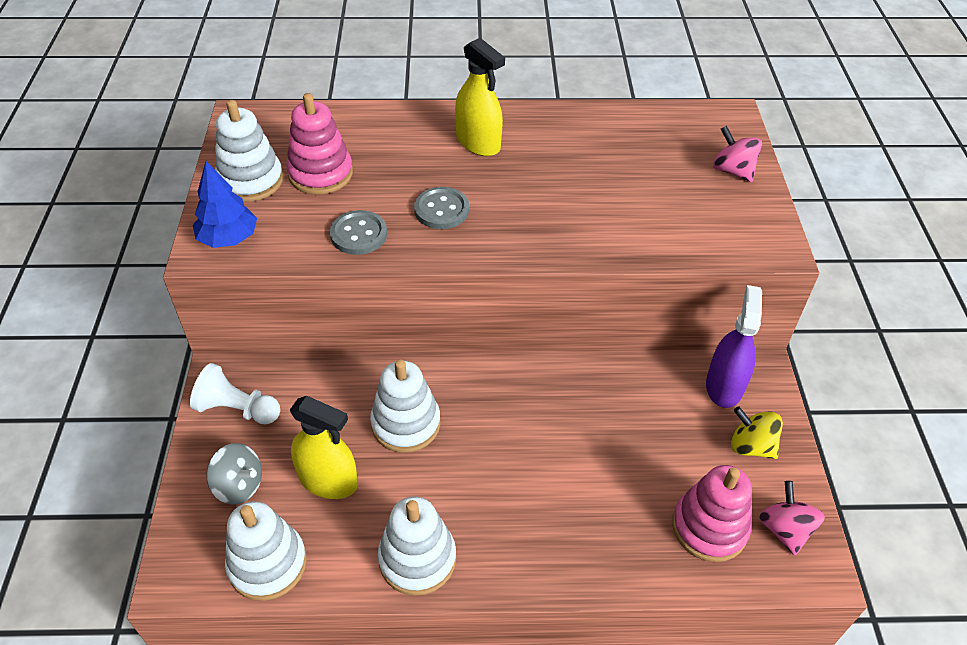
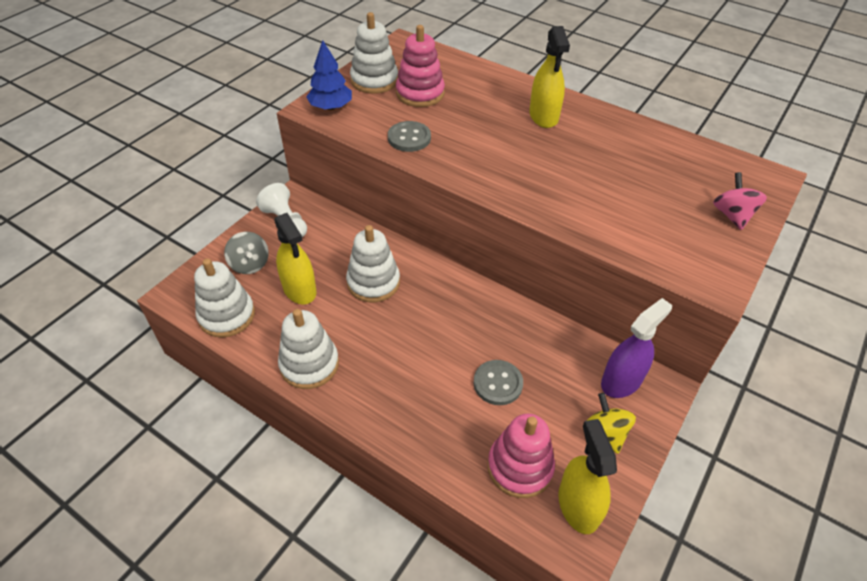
camera: 35 degrees right, 0 degrees up
grey button [414,187,469,229] -> grey button moved to [474,360,523,405]
pink spinning top [759,481,825,556] -> yellow spray bottle [558,419,617,534]

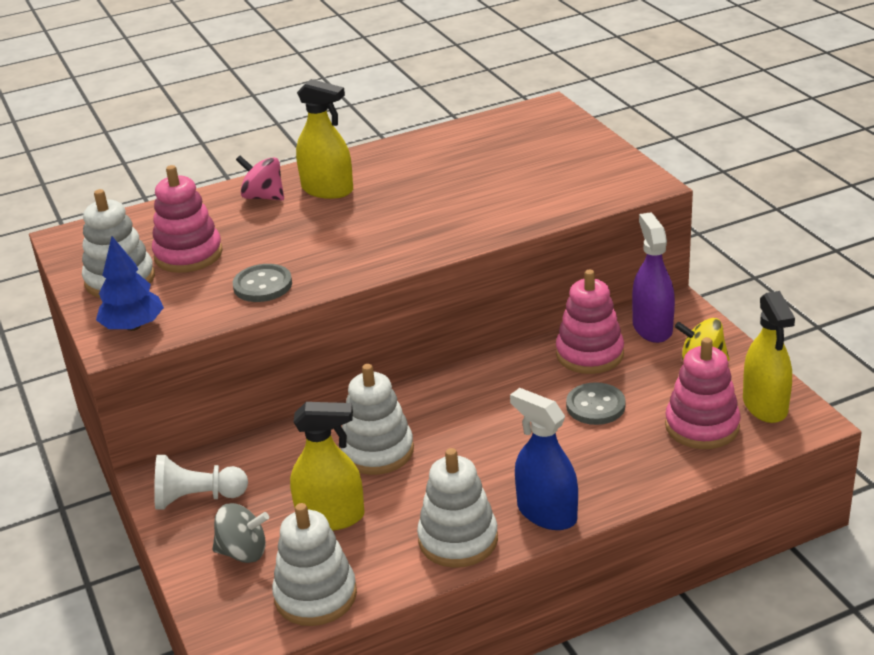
camera: 55 degrees left, 15 degrees down
yellow spray bottle [558,419,617,534] -> yellow spray bottle turned 120 degrees counterclockwise [743,291,795,423]
pink spinning top [713,172,767,230] -> pink spinning top moved to [236,156,284,201]
none -> blue spray bottle [510,388,578,530]
none -> pink stacking toy [556,269,624,374]

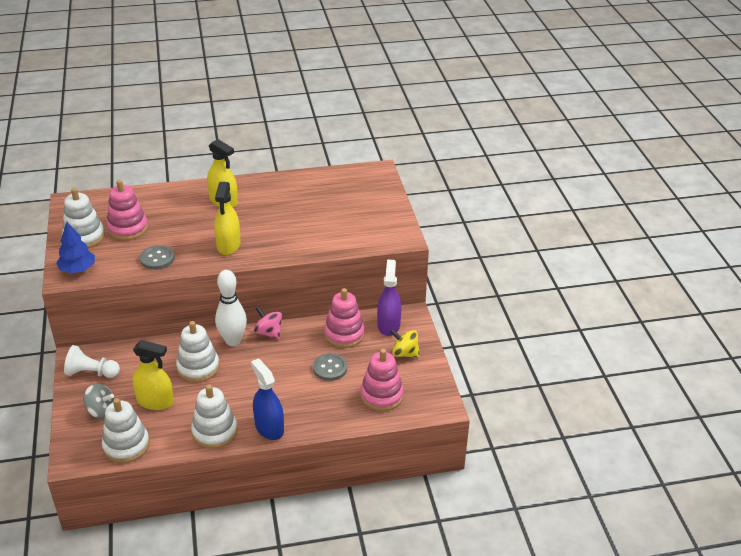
camera: 10 degrees right, 5 degrees up
pink spinning top [236,156,284,201] -> pink spinning top moved to [254,306,282,339]
yellow spray bottle [743,291,795,423] -> yellow spray bottle moved to [214,182,241,255]
none -> white bowling pin [215,270,247,346]

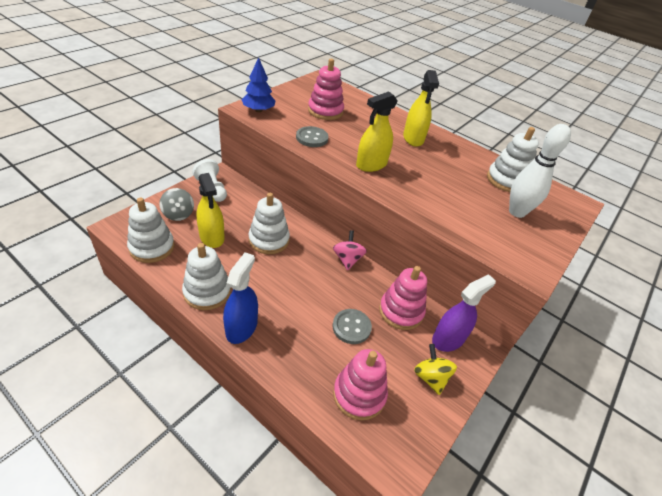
camera: 45 degrees right, 5 degrees up
white stacking toy [62,188,105,248] -> white stacking toy moved to [487,127,539,192]
white bowling pin [215,270,247,346] -> white bowling pin moved to [509,124,571,218]

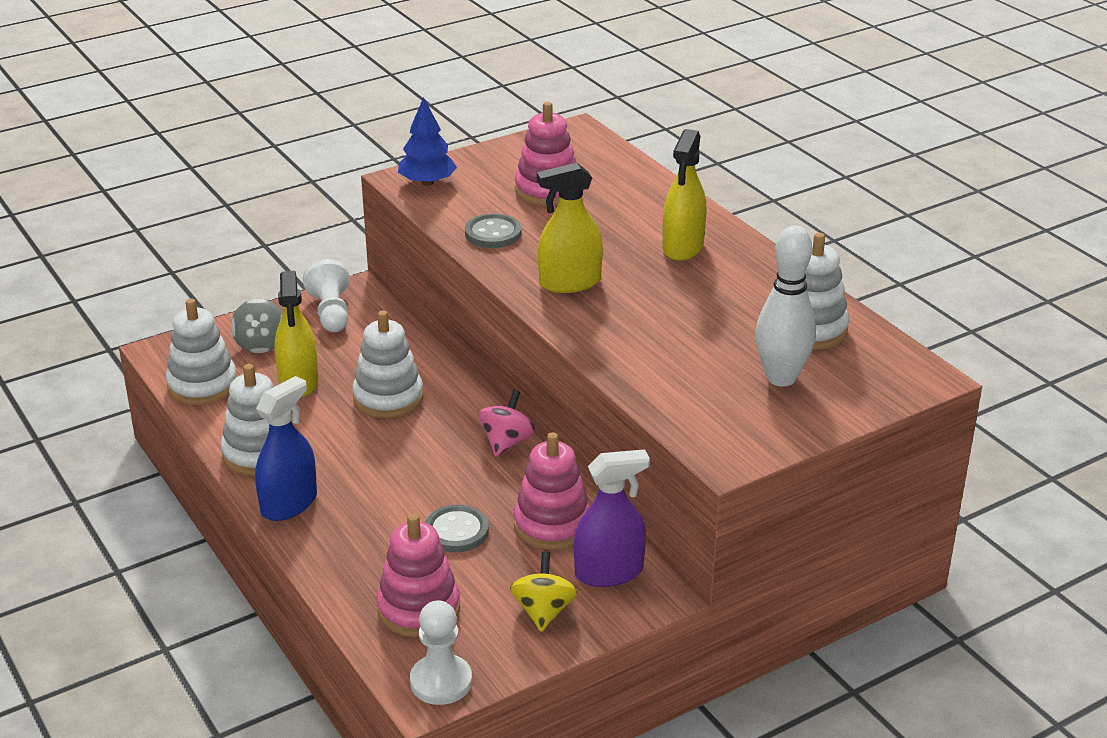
camera: 25 degrees right, 10 degrees down
none -> white pawn [410,600,472,705]

